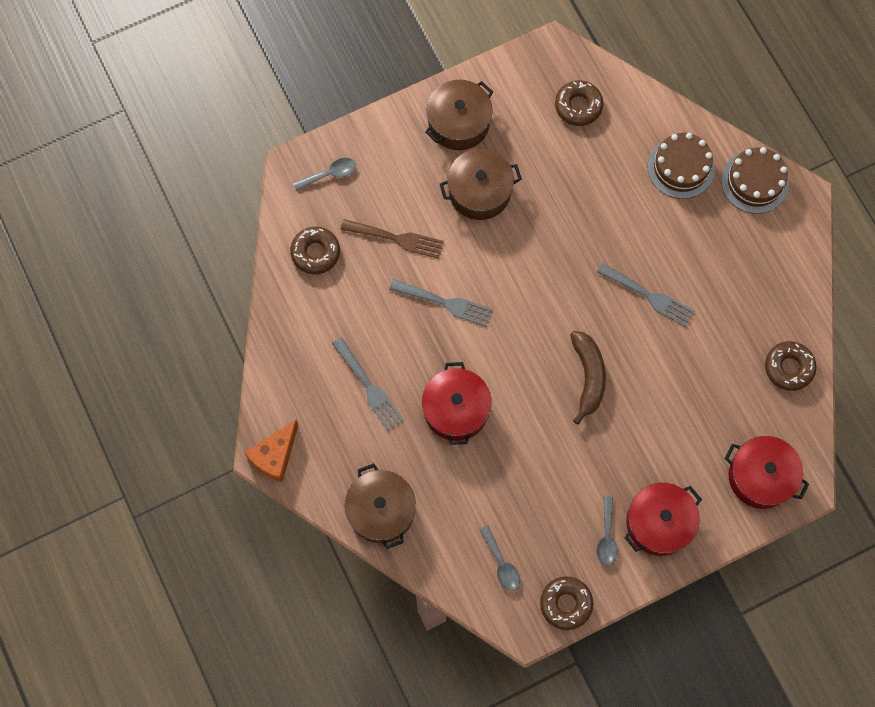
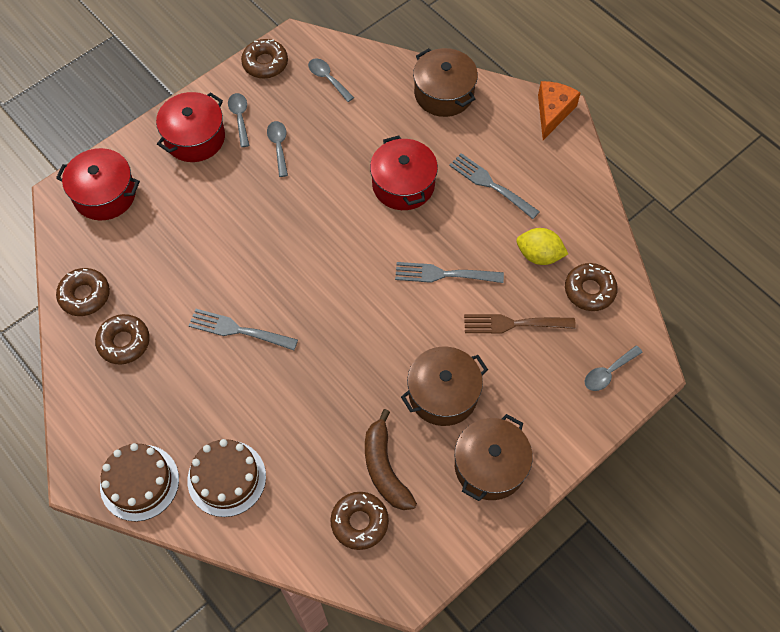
camera: 165 degrees right, 10 degrees down
brown banana [570,331,606,425] -> brown banana moved to [365,409,417,510]
none -> brown donut [95,314,150,365]
none -> grey spoon [267,121,288,177]
none -> yellow lemon [517,228,568,265]

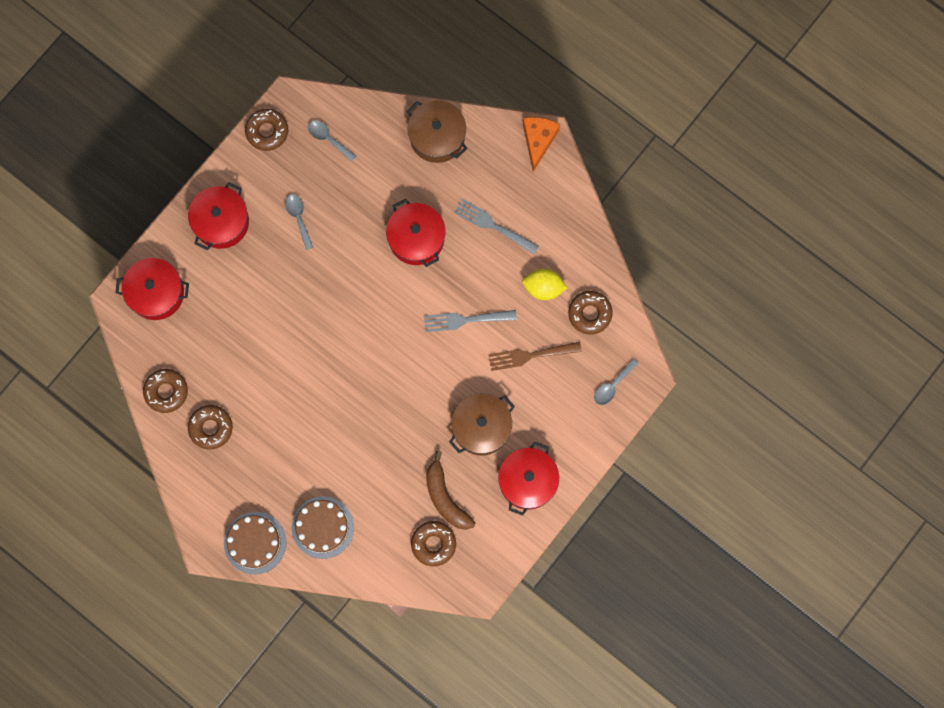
camera: 10 degrees left, 15 degrees up
grey fork [188,309,298,350] -> none
grey spoon [228,93,249,147] -> none
brown pot [455,414,533,501] -> red pot [498,441,559,516]

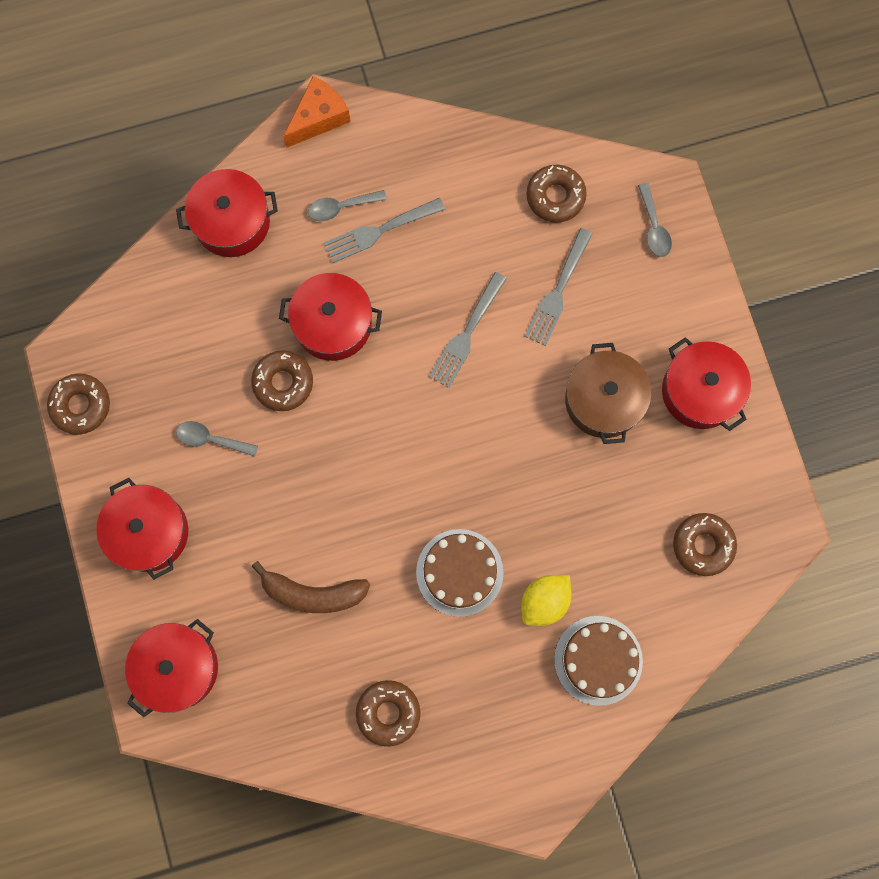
camera: 55 degrees left, 0 degrees up
brown donut [143,369,188,413] -> brown donut moved to [251,351,313,411]
brown cake [224,512,286,575] -> brown cake moved to [416,529,503,617]
grey spoon [308,120,356,162] -> grey spoon moved to [308,190,387,221]
brown pot [407,100,467,163] -> red pot [176,169,278,257]
brown banana [426,451,475,530] -> brown banana moved to [251,561,371,613]
brown fork [488,342,582,371] -> grey fork [525,228,593,346]
yellow lemon [522,269,568,300] -> yellow lemon moved to [521,575,572,626]
orange cheese [523,117,560,172] -> orange cheese turned 90 degrees clockwise [283,76,351,148]

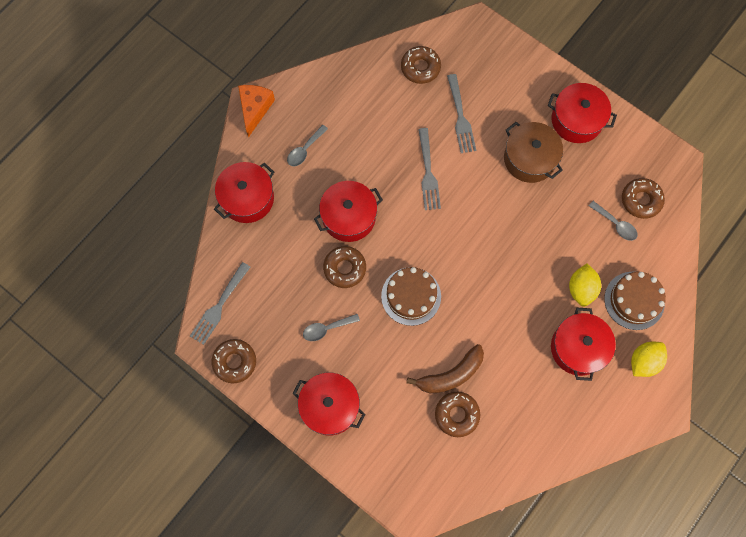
camera: 35 degrees left, 5 degrees down
red pot [125,619,218,717] -> red pot moved to [551,308,616,381]
grey fork [324,198,445,263] -> grey fork moved to [190,262,250,345]
brown donut [356,680,420,747] -> brown donut moved to [435,392,480,437]
brown cake [416,529,503,617] -> brown cake moved to [381,267,441,326]
grey spoon [638,183,672,257] -> grey spoon moved to [589,201,638,241]
none -> yellow lemon [631,342,667,377]

